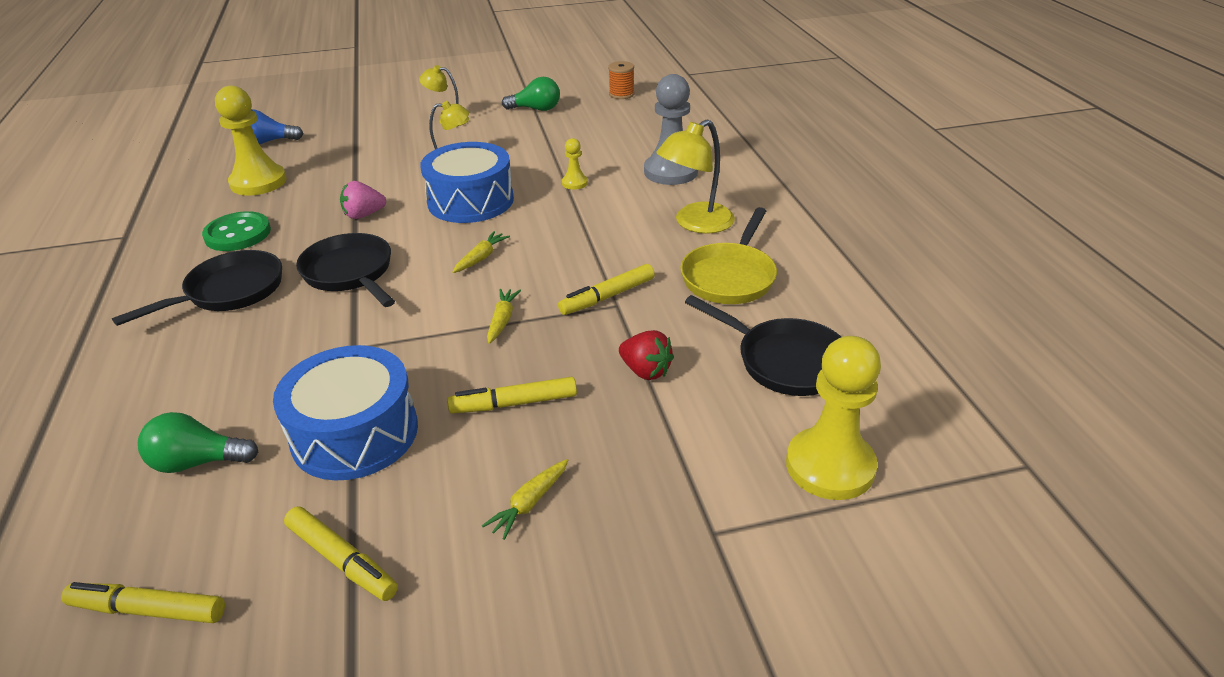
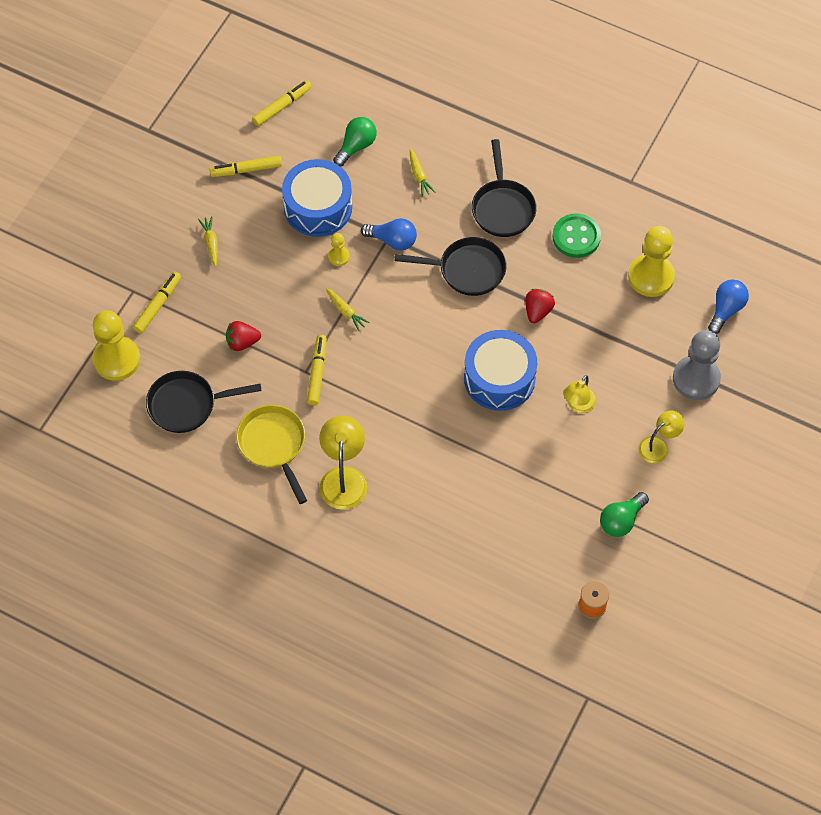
camera: 130 degrees right, 25 degrees up
pink strawberry [340,181,386,219] -> red strawberry [525,289,555,324]
yellow marker [447,377,577,414] -> yellow marker moved to [133,271,181,333]
yellow carrot [452,231,510,273] -> yellow carrot moved to [410,149,435,197]
yellow pawn [562,138,588,190] -> yellow pawn moved to [328,233,350,266]
grey pawn [644,74,698,185] -> grey pawn moved to [673,330,721,400]
none -> blue light bulb [361,218,417,250]

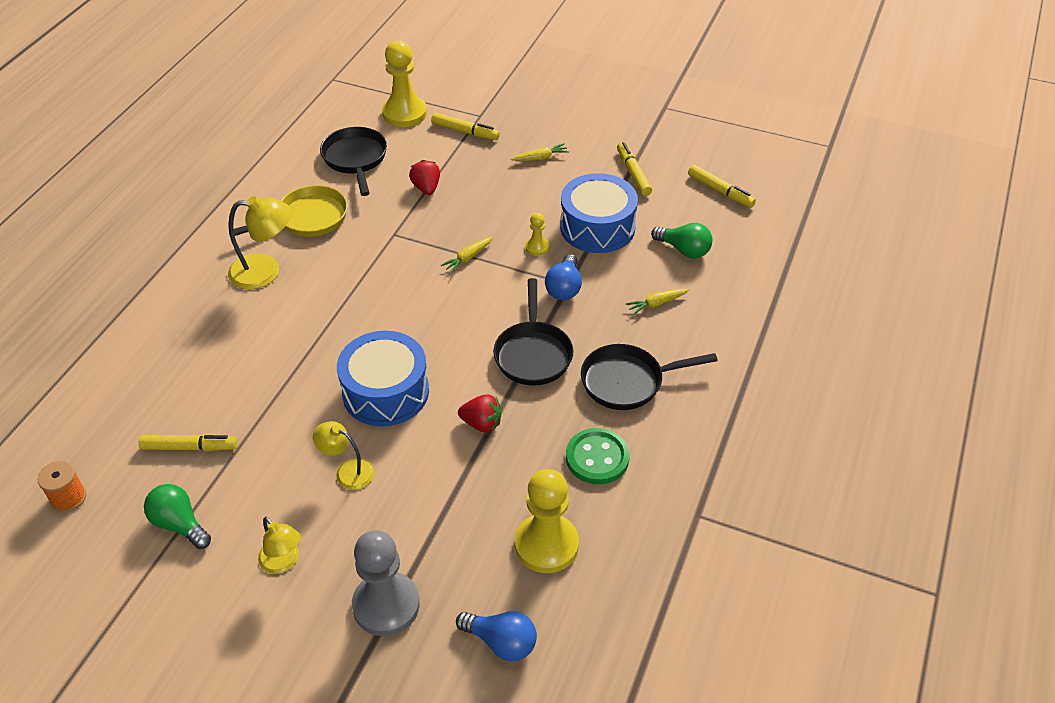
camera: 85 degrees right, 15 degrees down
yellow marker [307,335,327,405] -> yellow marker moved to [139,434,237,451]

